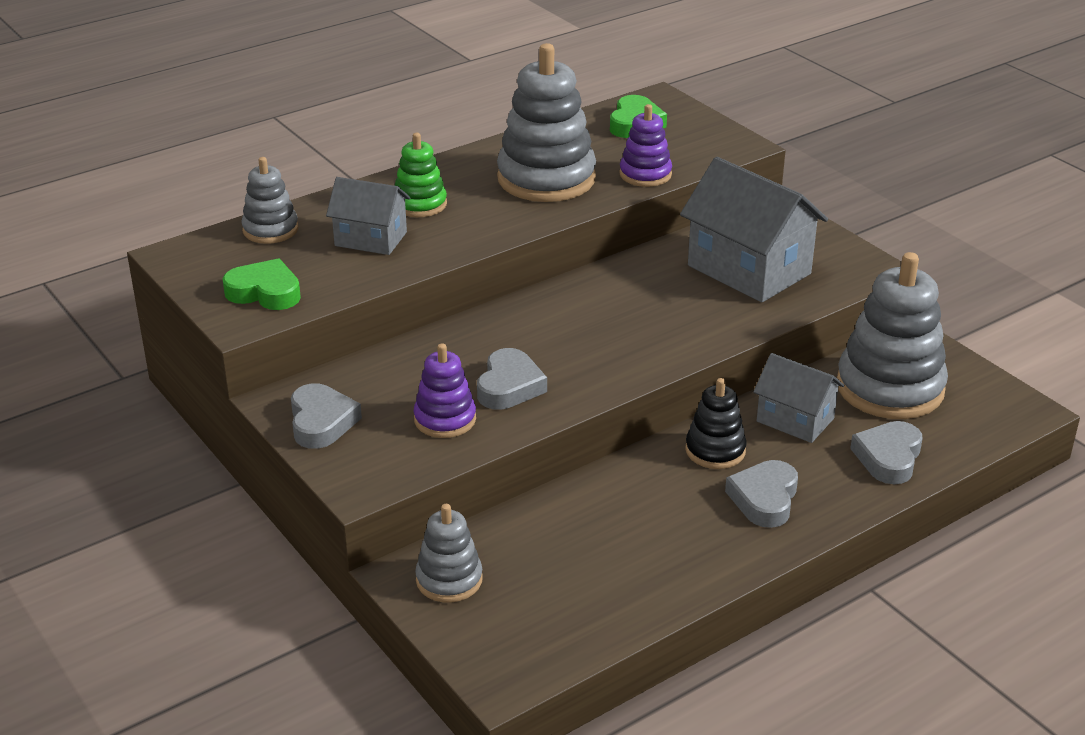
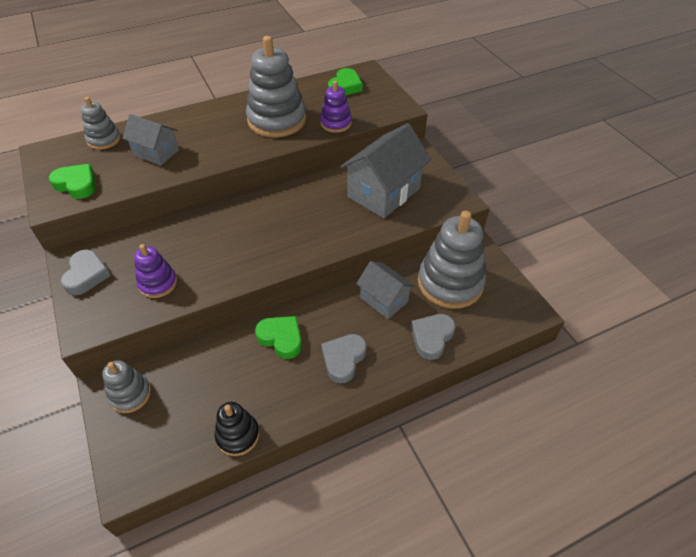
camera: 10 degrees right, 15 degrees up
green stacking toy [395,133,447,217] -> none
grey heart [477,348,547,410] -> none
grey house [680,157,828,302] -> grey house turned 75 degrees clockwise [340,123,431,218]
black stacking toy [685,378,747,469] -> black stacking toy moved to [215,402,260,456]
none -> green heart [255,316,302,359]

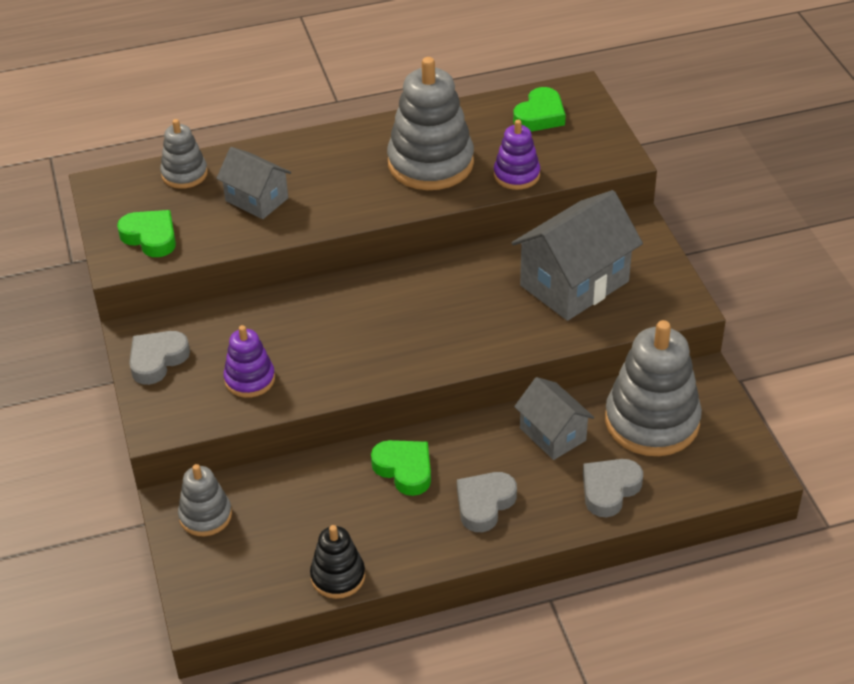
camera: 10 degrees right, 5 degrees down
grey heart [61,250,111,295] -> grey heart turned 150 degrees counterclockwise [129,331,190,385]

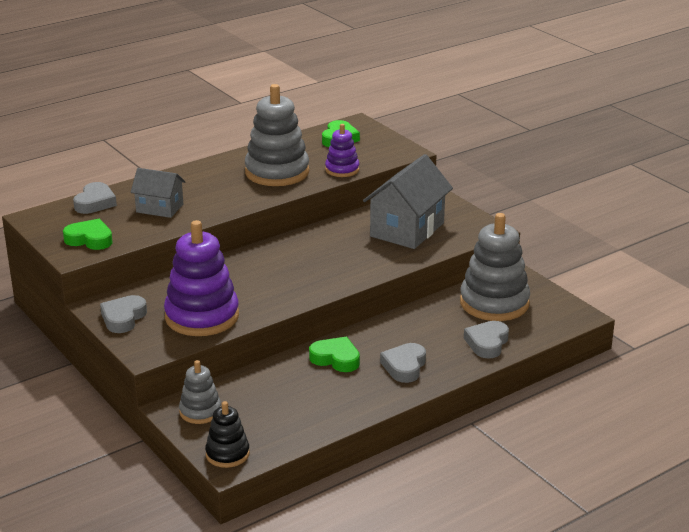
camera: 20 degrees left, 15 degrees down
grey stacking toy [160,119,208,189] -> grey heart [73,182,117,214]
purple stacking toy [223,325,275,398] -> purple stacking toy [164,220,239,336], size x1.87
black stacking toy [310,525,365,599] -> black stacking toy moved to [205,401,250,468]
grey house [514,377,594,460] -> none

